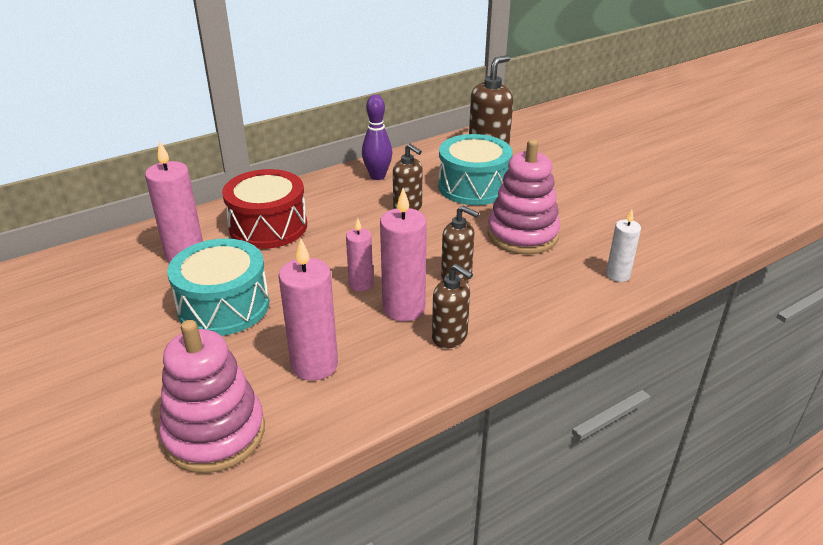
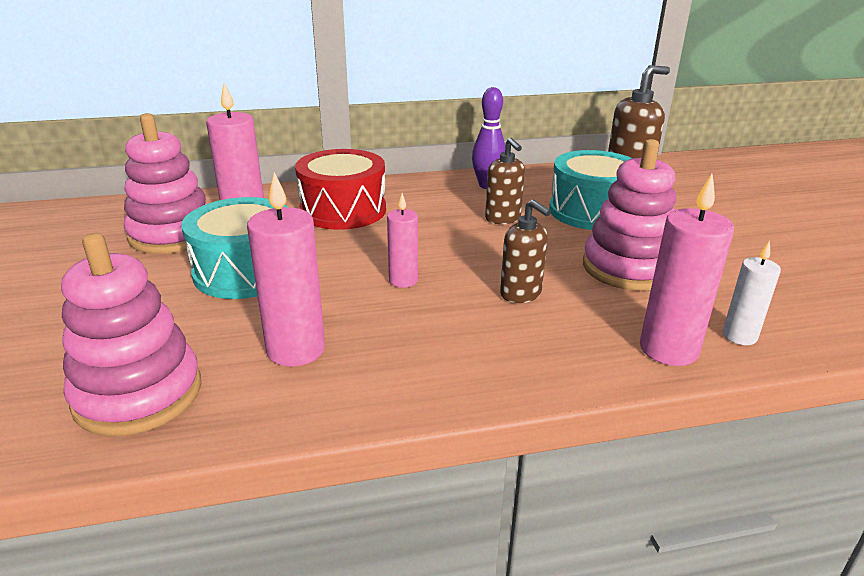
camera: 20 degrees right, 5 degrees down
pink candle [380,188,427,321] -> pink candle moved to [640,174,734,366]
brown soap dispenser [432,264,473,349] -> none
none -> pink stacking toy [124,113,207,254]

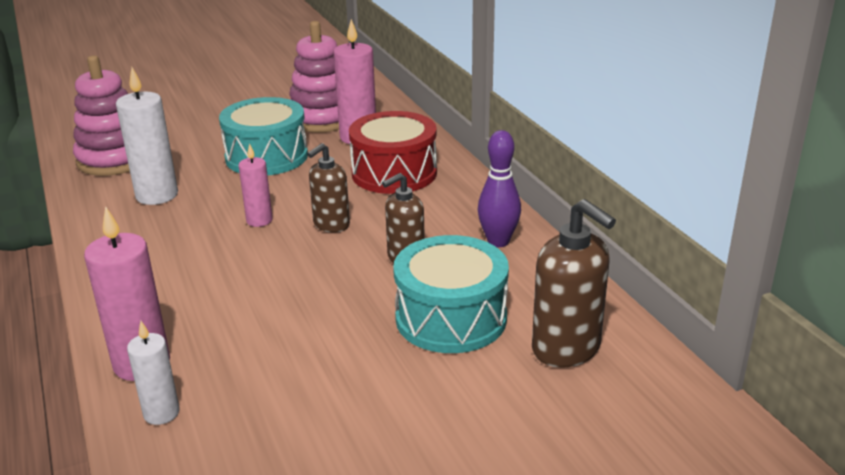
camera: 80 degrees right, 0 degrees up
pink candle [247,172,325,367] -> white candle [116,67,178,205]
brown soap dispenser [500,199,551,303] -> brown soap dispenser moved to [307,143,350,233]
pink stacking toy [583,139,676,291] -> none

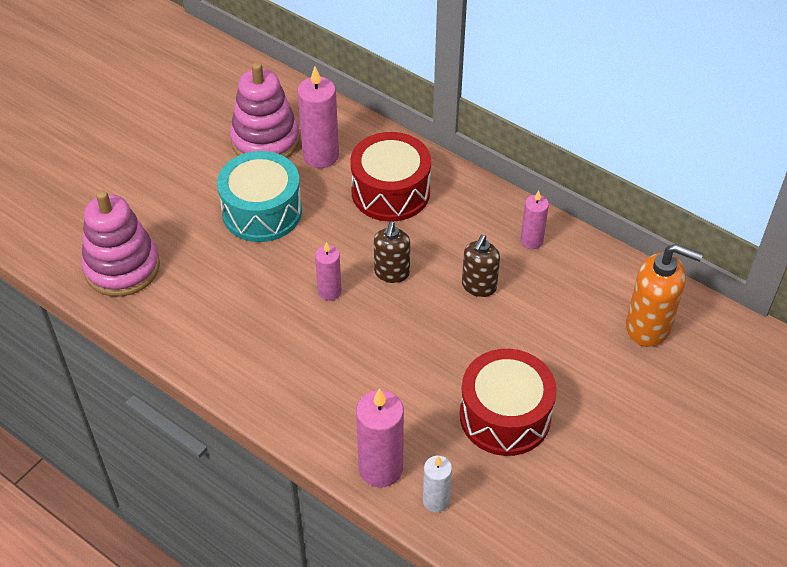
camera: 30 degrees left, 20 degrees up
white candle [116,67,178,205] -> none
turquoise drum [393,235,509,353] -> none
purple bowling pin [478,130,521,247] -> pink candle [520,191,549,249]
brown soap dispenser [532,199,616,368] -> orange soap dispenser [626,244,703,347]
none -> red drum [460,349,557,456]

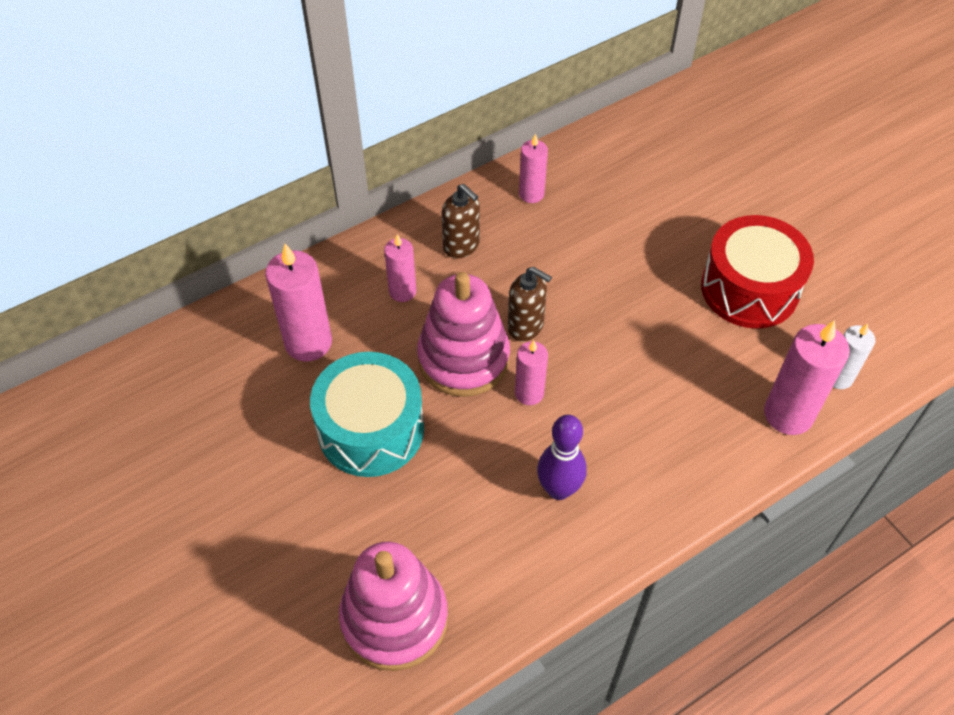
camera: 70 degrees left, 5 degrees up
pink stacking toy [230,62,300,158] -> pink stacking toy moved to [417,272,510,397]
red drum [350,132,431,222] -> pink candle [384,234,416,302]
brown soap dispenser [462,235,500,297] -> brown soap dispenser moved to [442,184,480,258]
orange soap dispenser [626,244,703,347] -> none
none -> purple bowling pin [537,415,587,500]

